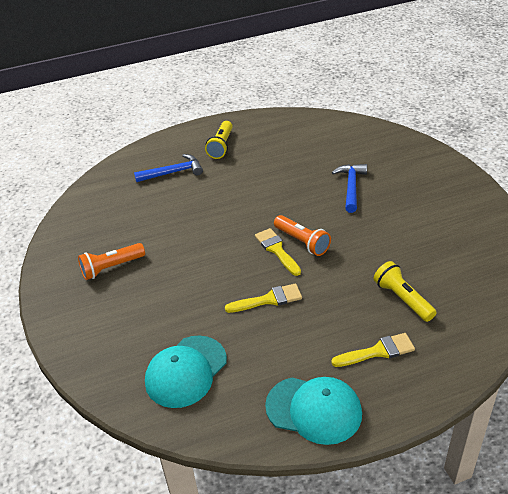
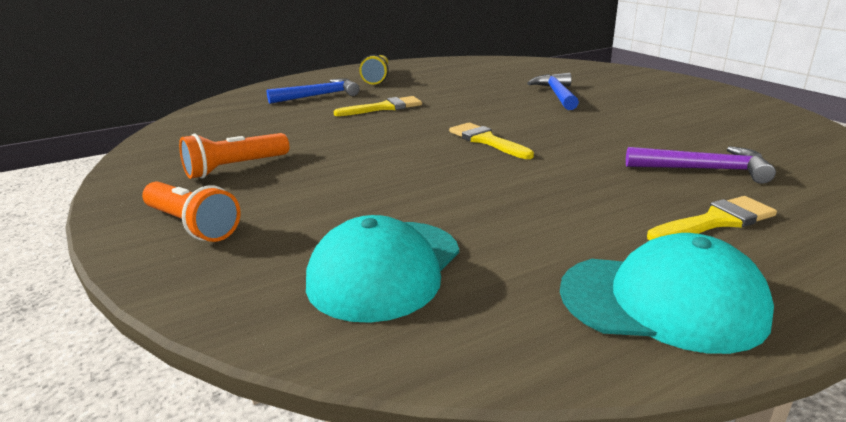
camera: 10 degrees left, 15 degrees down
yellow brush [225,284,302,313] -> yellow brush moved to [334,96,422,116]
orange flashlight [274,215,331,256] -> orange flashlight moved to [142,182,241,242]
yellow flashlight [374,261,437,322] -> purple hammer [626,146,776,184]

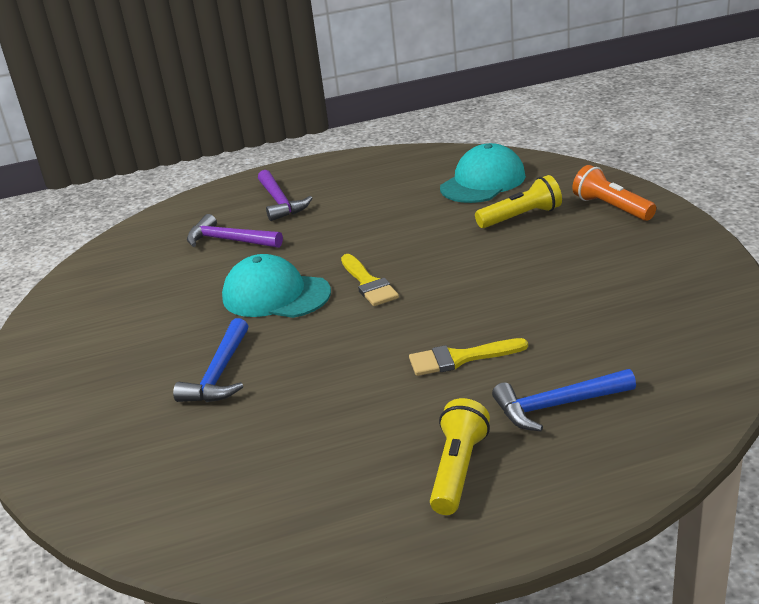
camera: 165 degrees left, 5 degrees up
orange flashlight [179,133,289,179] -> none
turquoise cap [560,233,774,354] -> turquoise cap moved to [222,254,331,318]
yellow brush [647,196,777,240] -> purple hammer [258,170,312,221]
none -> yellow flashlight [475,175,562,228]

